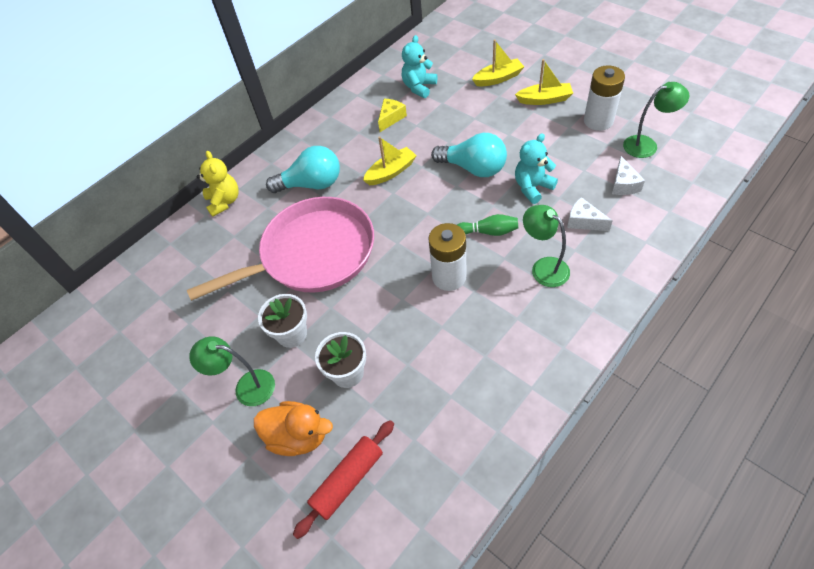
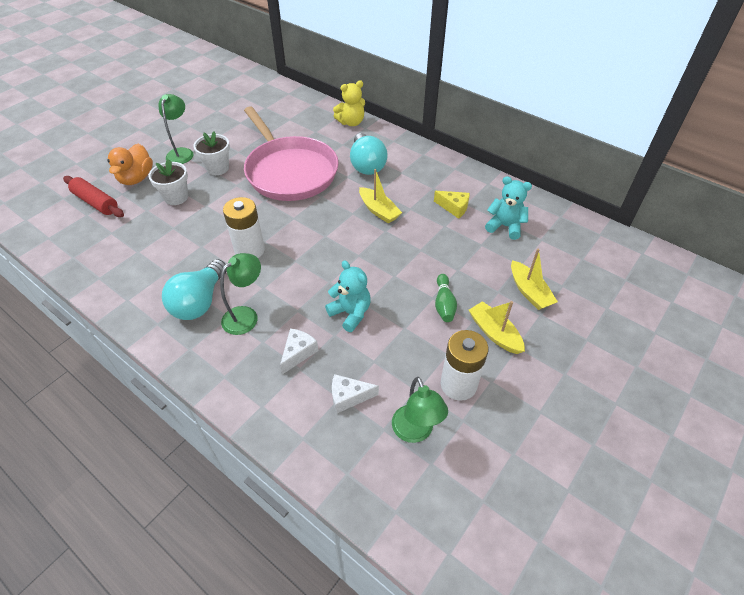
camera: 80 degrees right, 5 degrees down
turquoise light bulb [431,133,507,177] -> turquoise light bulb moved to [162,259,227,320]
green bowling pin [457,214,518,236] -> green bowling pin moved to [435,274,457,322]
yellow boat [515,59,573,105] -> yellow boat turned 150 degrees clockwise [469,301,525,354]

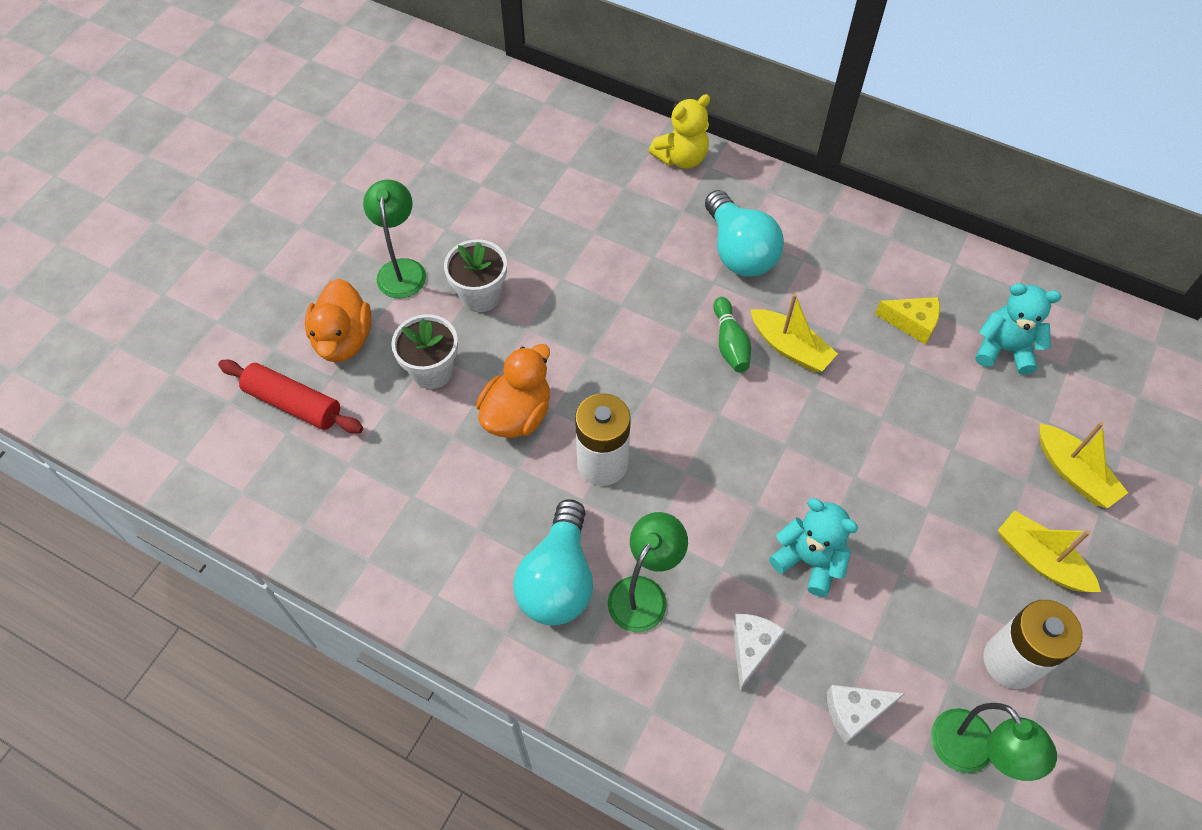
camera: 10 degrees left, 10 degrees up
pink pan [244,106,339,201] -> none
green bowling pin [435,274,457,322] -> green bowling pin moved to [713,297,751,373]
none -> orange duck [476,344,550,438]

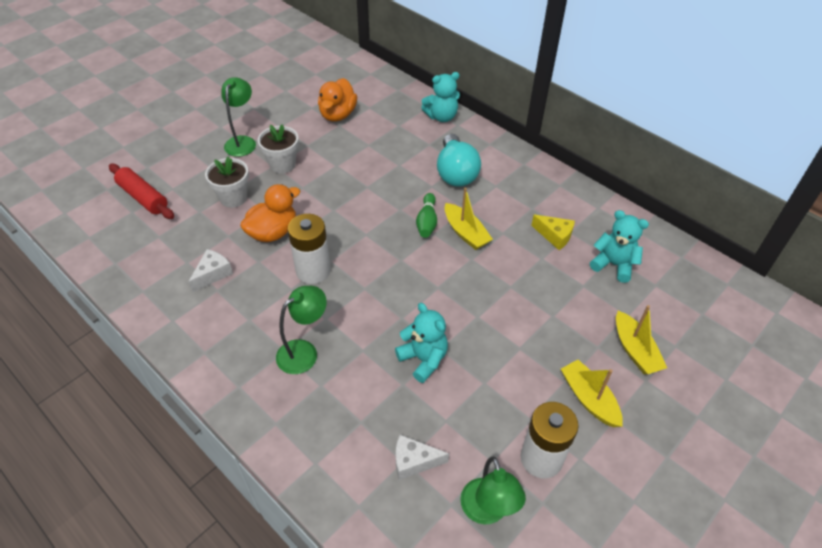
camera: 15 degrees right, 10 degrees down
orange duck [305,278,371,362] -> orange duck moved to [318,78,357,122]
turquoise light bulb [513,499,593,625] -> none
yellow teddy bear [649,94,710,169] -> turquoise teddy bear [421,72,460,122]
white cheese [732,614,786,690] -> white cheese moved to [188,249,233,292]

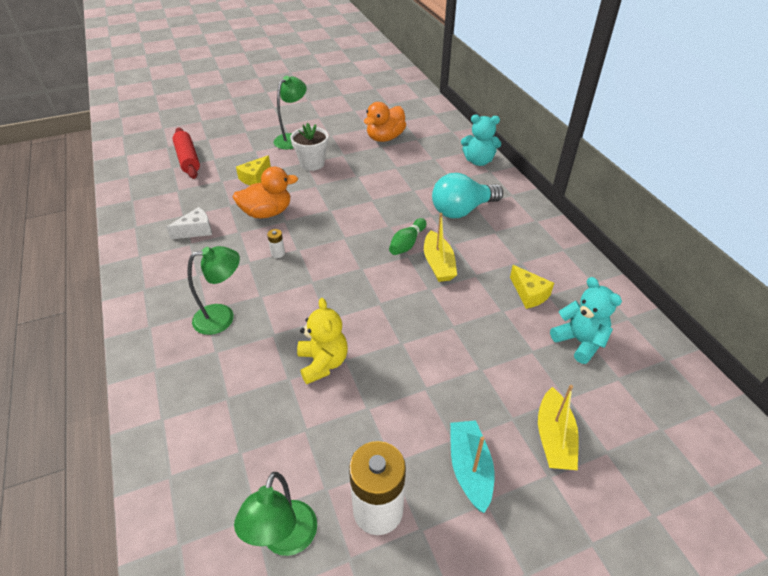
camera: 25 degrees right, 5 degrees down
white flower pot [205,156,249,208] -> yellow cheese [236,155,271,185]
white battery [288,214,331,284] -> white battery [267,229,285,258], size x0.41
turquoise teddy bear [395,303,448,383] -> yellow teddy bear [297,298,348,384]
white cheese [396,435,449,480] -> none
turquoise light bulb [437,134,481,187] -> turquoise light bulb turned 45 degrees clockwise [432,173,503,218]
yellow boat [561,360,623,427] -> turquoise boat [450,420,495,513]

